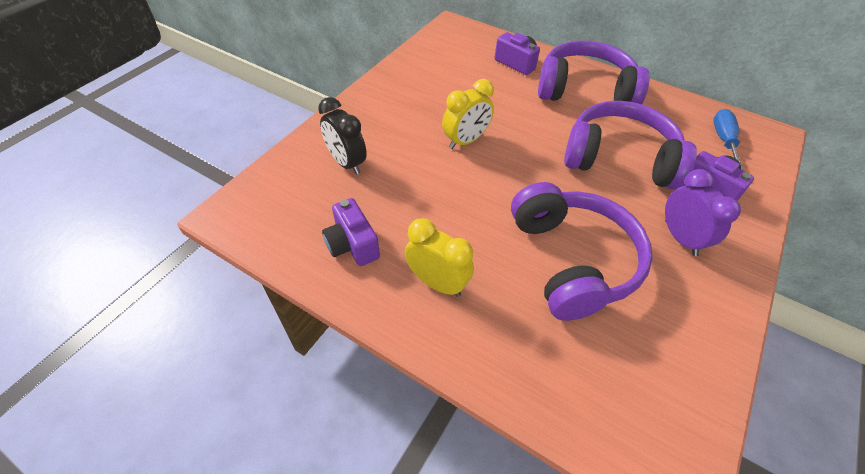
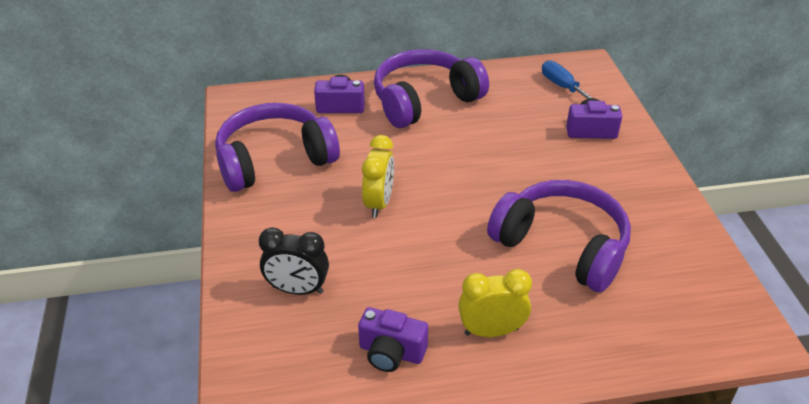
camera: 40 degrees left, 10 degrees down
purple headphones [564,101,697,190] -> purple headphones moved to [215,103,340,192]
purple clock [665,169,741,256] -> none

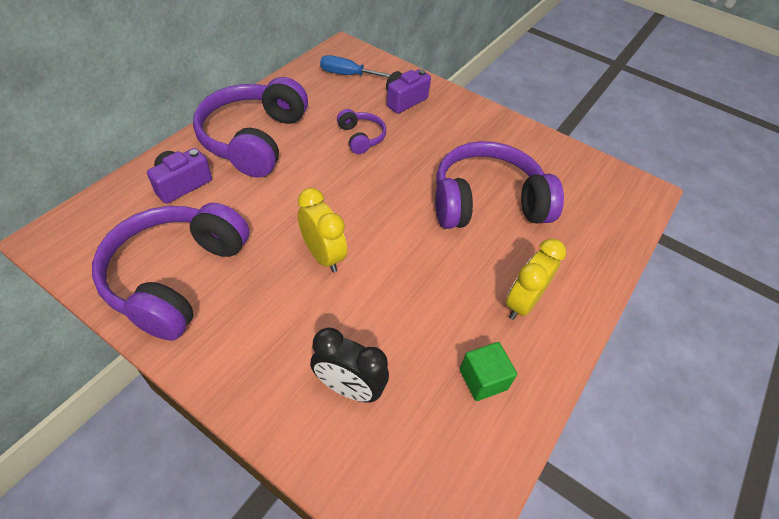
camera: 50 degrees left, 10 degrees up
black clock [259,227,329,295] -> black clock turned 60 degrees clockwise [310,328,389,403]
purple camera [358,307,428,372] -> green cube [460,342,517,401]
none -> purple headphones [337,109,386,154]

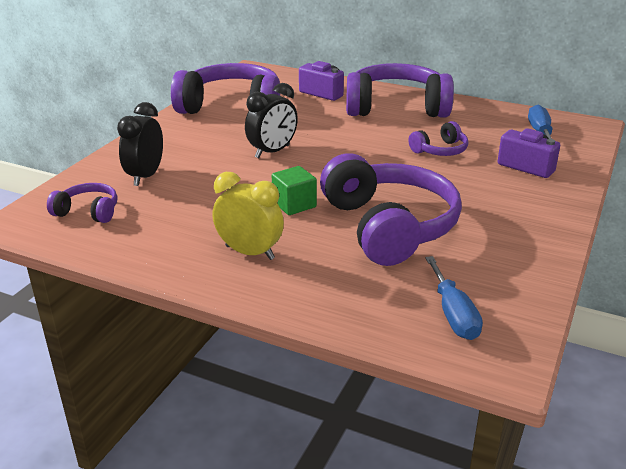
camera: 85 degrees right, 20 degrees down
yellow clock [298,188,347,272] -> black clock [245,83,298,158]
green cube [460,342,517,401] -> green cube moved to [272,166,317,215]
none -> purple headphones [47,183,117,223]
none -> blue screwdriver [425,256,483,340]

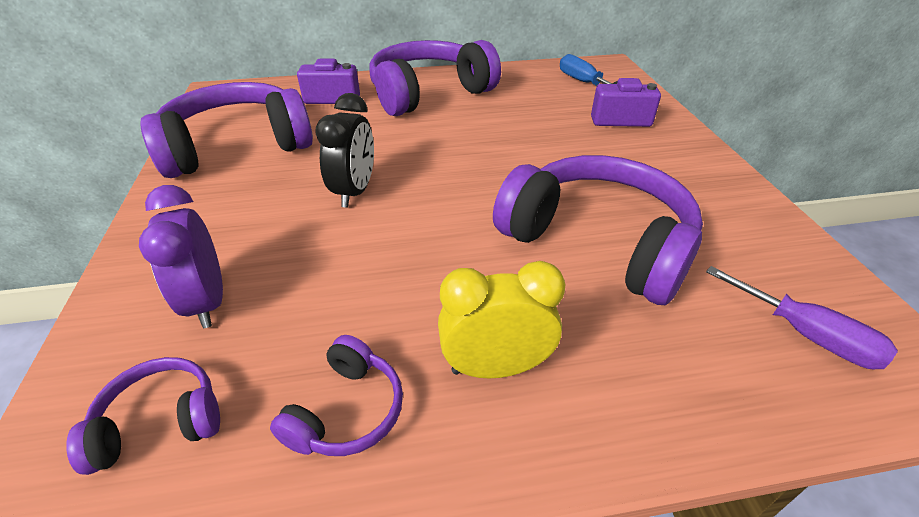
camera: 35 degrees left, 10 degrees up
black clock [117,102,163,186] -> purple clock [139,185,223,329]
green cube [272,166,317,215] -> none
purple headphones [409,121,468,156] -> purple headphones moved to [270,335,403,456]
blue screwdriver [425,256,483,340] -> purple screwdriver [706,266,898,369]

